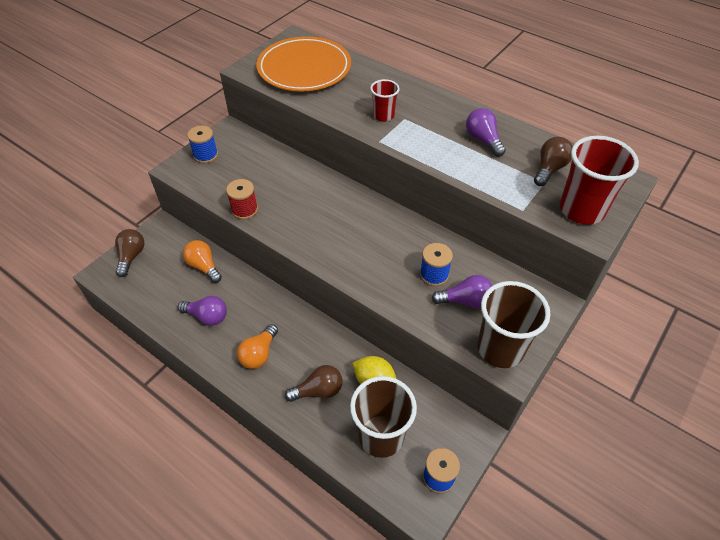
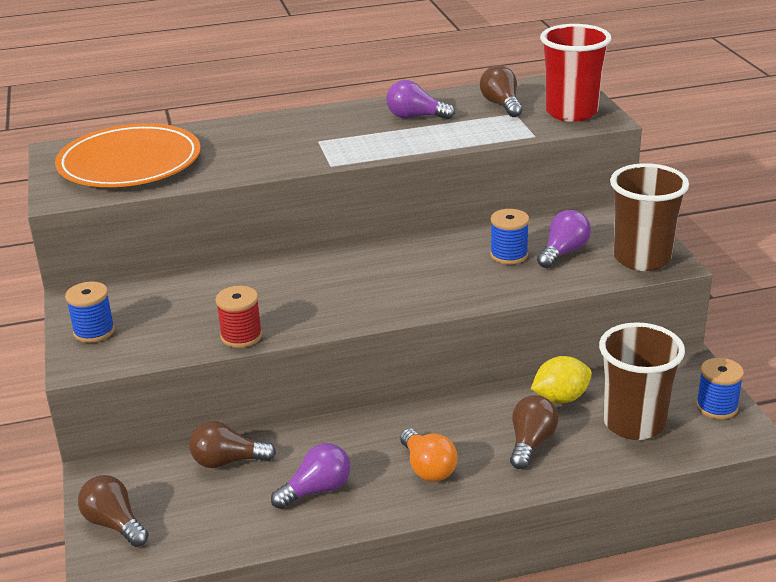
camera: 50 degrees left, 20 degrees down
orange light bulb [183,240,222,283] -> brown light bulb [189,421,276,468]
red cup [370,79,400,122] -> none

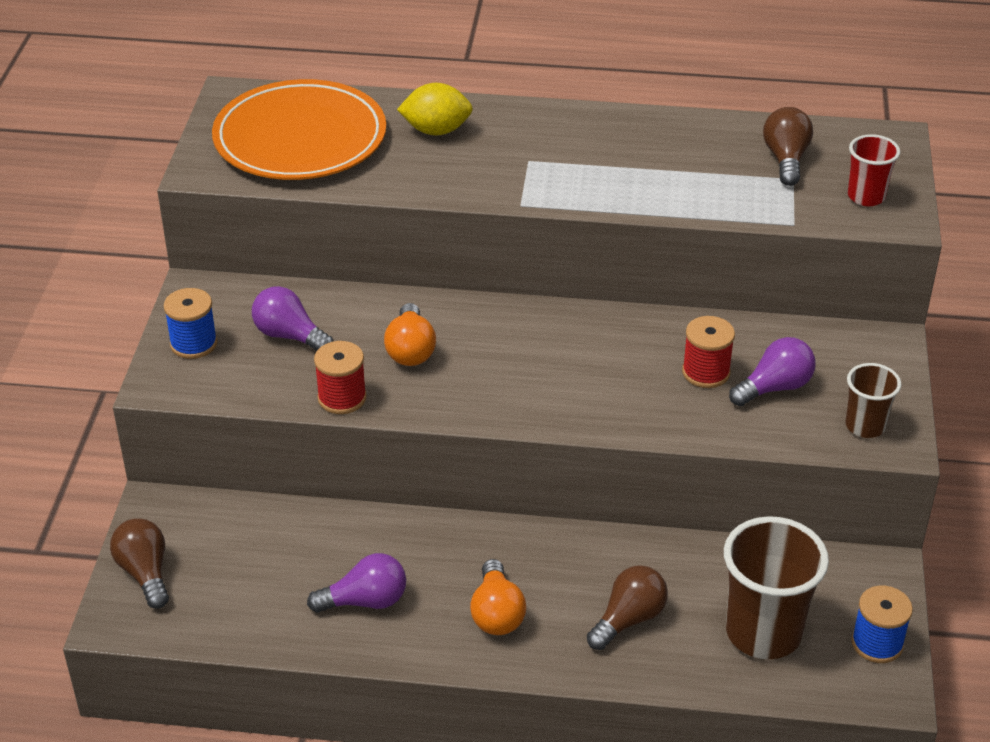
camera: 20 degrees right, 10 degrees up
brown light bulb [189,421,276,468] -> none
purple light bulb [386,80,455,119] -> purple light bulb moved to [252,286,334,351]
blue spool [490,209,529,265] -> red spool [682,316,735,388]
yellow lemon [531,356,592,404] -> yellow lemon moved to [397,83,473,136]
red cup [540,24,611,122] -> red cup [848,134,900,206], size x0.55
brown cup [610,163,689,271] -> brown cup [846,363,901,438], size x0.55
none -> orange light bulb [384,303,436,366]

